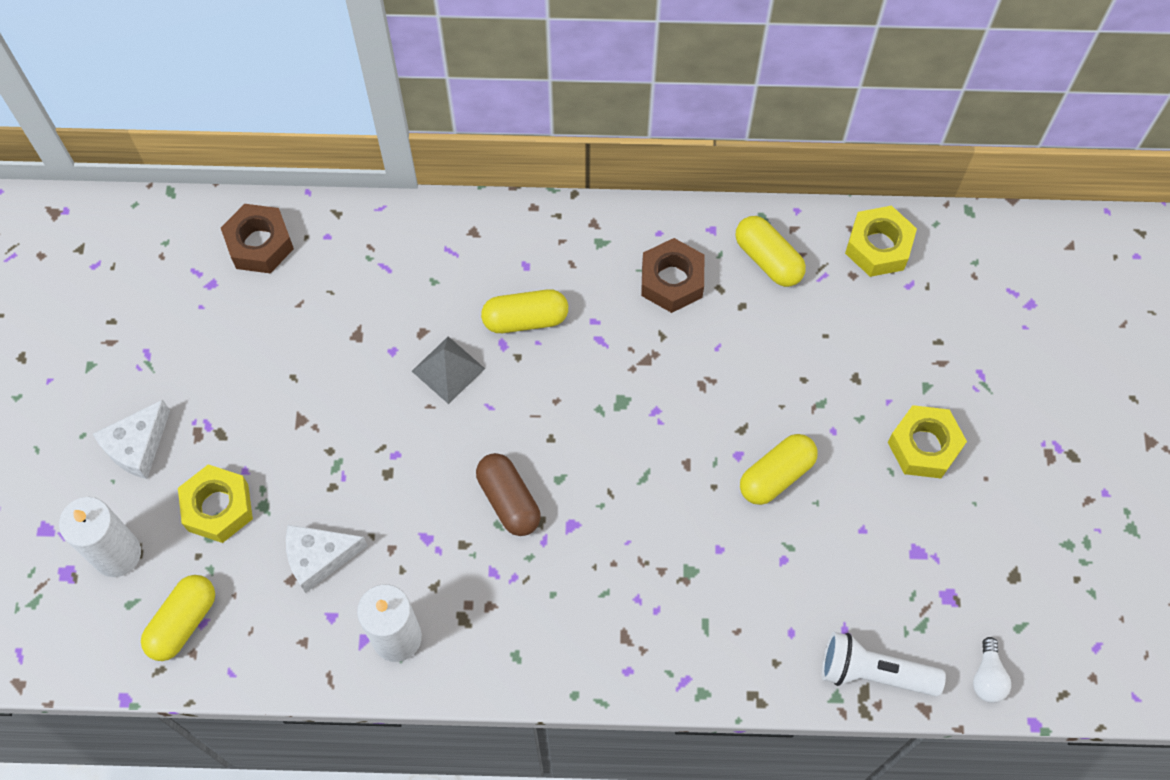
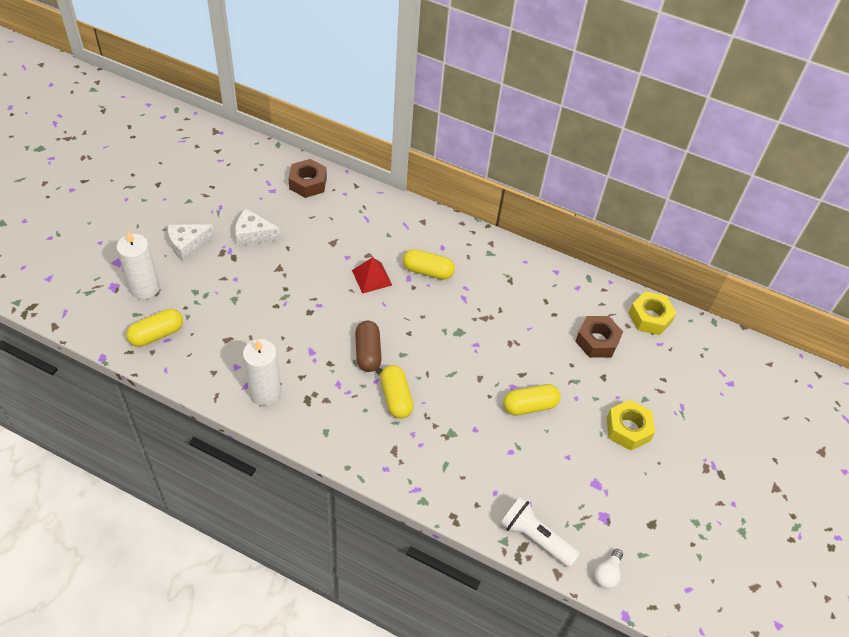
camera: 20 degrees right, 15 degrees down
yellow nut [178,464,253,543] -> none
white cheese [286,525,368,593] -> white cheese moved to [235,209,281,247]
grey pyramid [412,336,485,404] -> red pyramid [352,257,392,294]
brown nut [641,238,704,313] -> brown nut moved to [575,316,623,358]
yellow capsule [736,216,806,287] -> yellow capsule moved to [380,365,414,419]

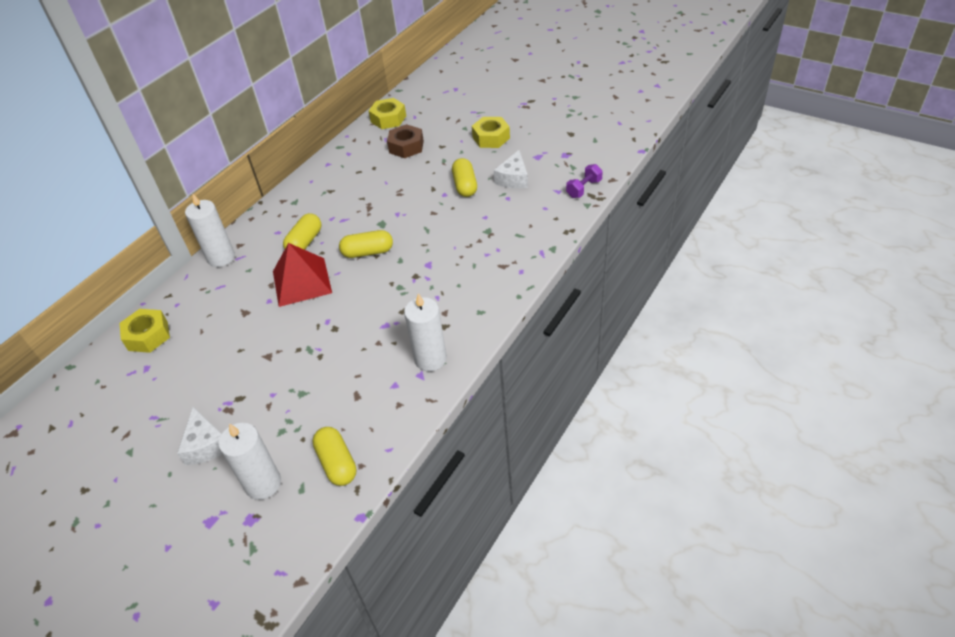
camera: 75 degrees left, 5 degrees down
white cheese [235,209,281,247] -> white cheese moved to [494,150,528,188]
brown nut [288,159,327,198] -> yellow nut [119,309,170,353]
red pyramid [352,257,392,294] -> red pyramid [273,243,332,307], size x1.62
brown capsule [355,321,382,372] -> none
yellow capsule [380,365,414,419] -> yellow capsule moved to [339,230,393,258]
white flashlight [500,497,580,567] -> purple dumbbell [566,164,603,198]
white light bulb [594,549,623,589] -> none
none -> white candle [185,193,235,267]

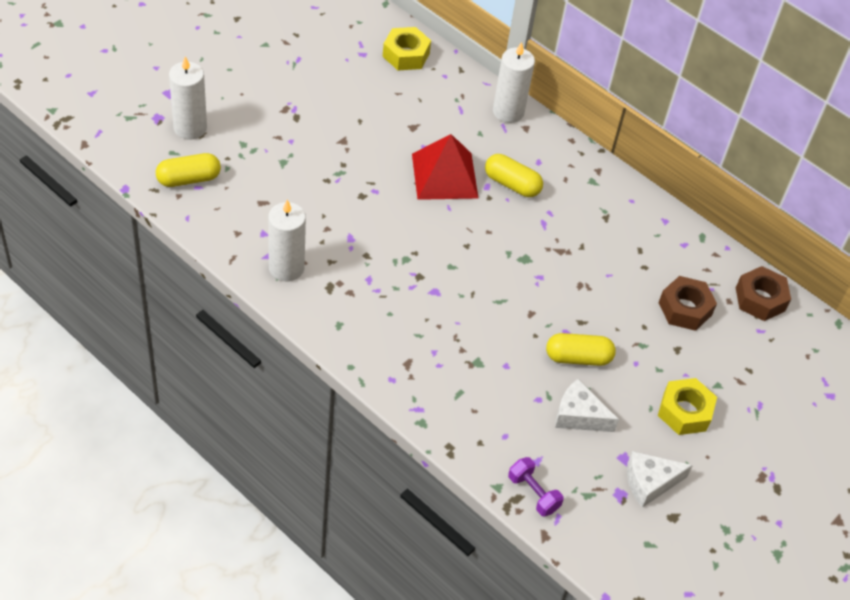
camera: 90 degrees right, 5 degrees up
white cheese [177,407,222,465] -> white cheese moved to [627,451,693,508]
yellow capsule [339,230,393,258] -> none
yellow nut [369,98,406,129] -> brown nut [736,266,791,321]

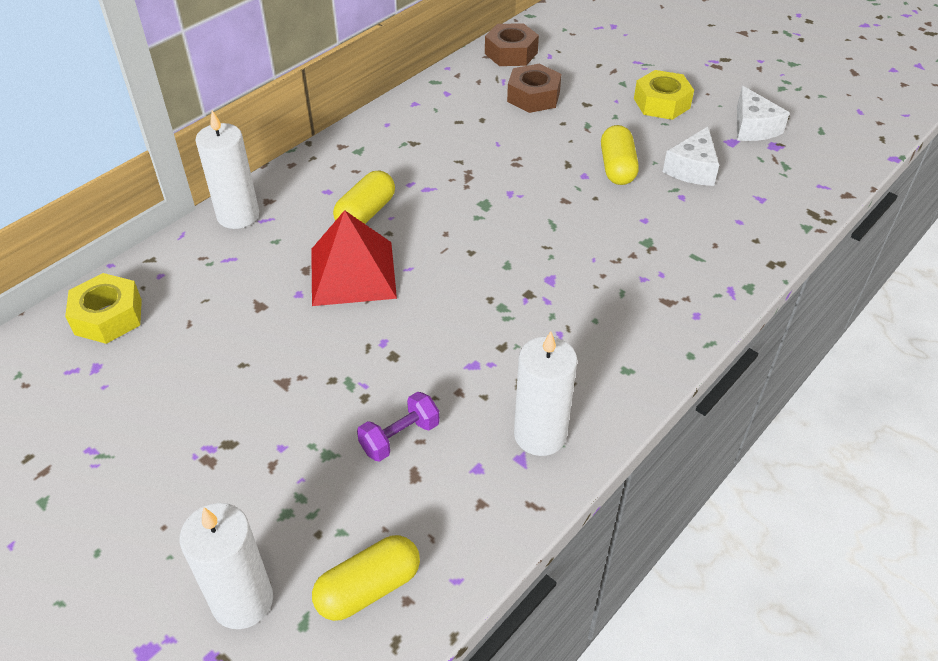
camera: 85 degrees left, 5 degrees down
yellow capsule [156,153,221,187] -> yellow capsule turned 75 degrees clockwise [312,535,420,621]
purple dumbbell [508,457,564,517] -> purple dumbbell moved to [357,392,440,462]

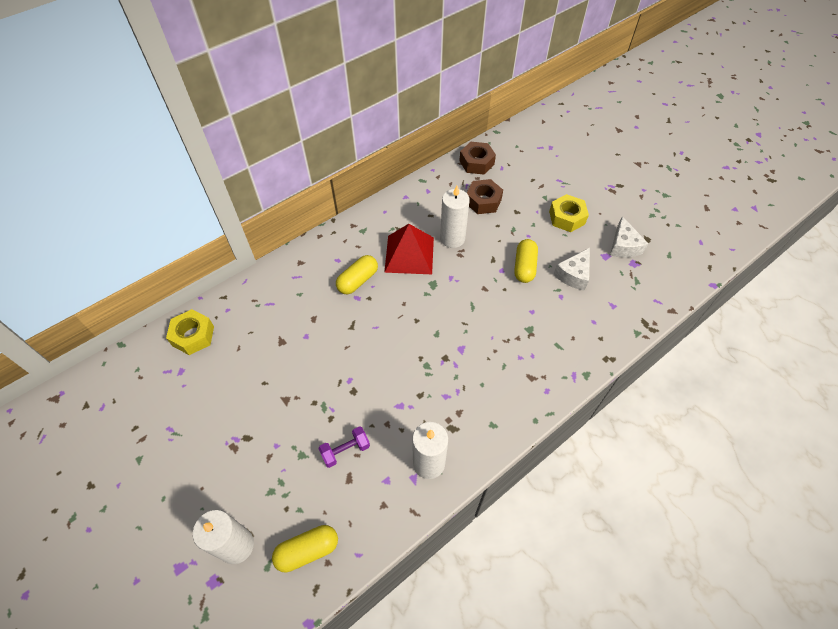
camera: 10 degrees right, 10 degrees up
white candle [195,110,259,229] -> white candle moved to [440,186,470,248]
red pyramid [311,210,397,306] -> red pyramid moved to [384,224,434,274]

